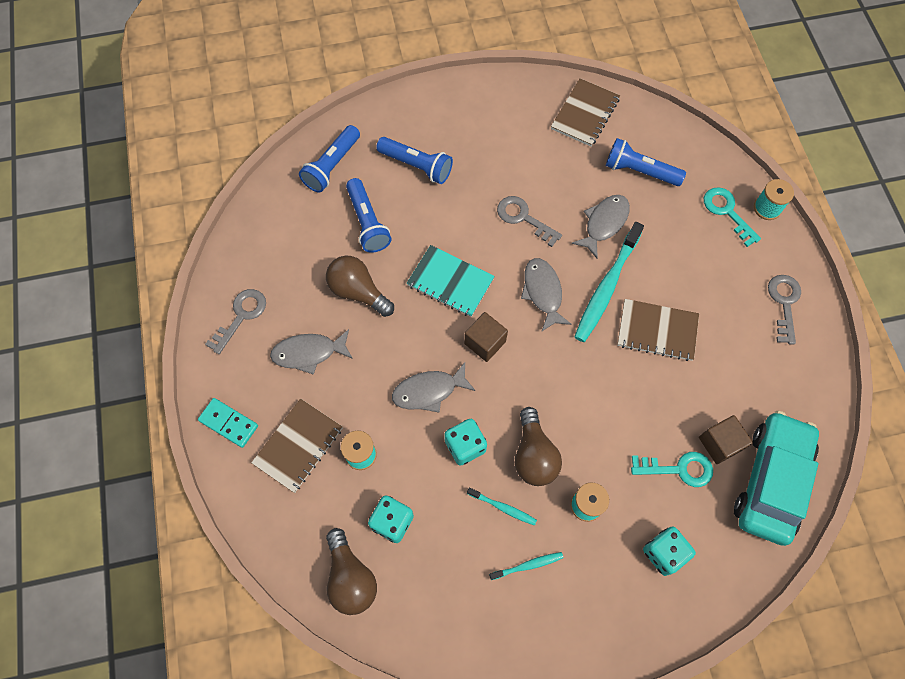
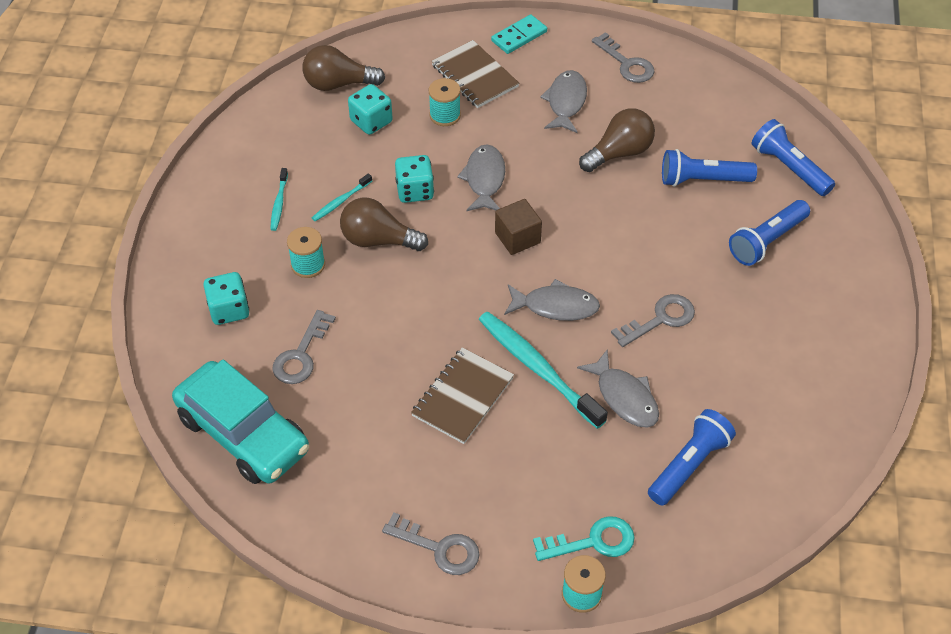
camera: 110 degrees right, 15 degrees down
turquoise notebook [406,245,495,317] -> none
brown notebook [551,78,620,147] -> none
turquoise key [631,452,713,487] -> grey key [272,310,336,384]
brown cube [699,415,753,464] -> none

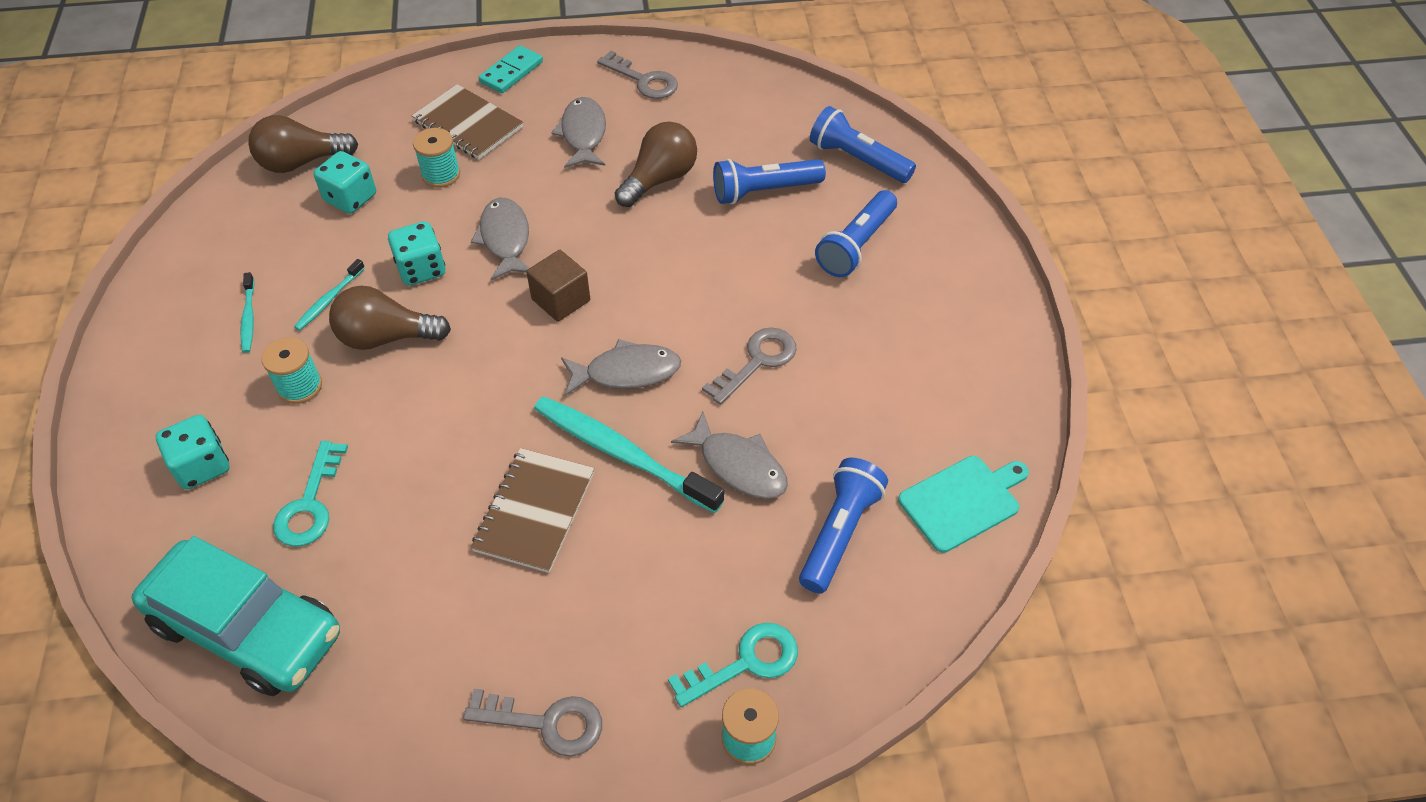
camera: 15 degrees left, 0 degrees up
grey key [272,310,336,384] -> turquoise key [273,441,348,547]
none -> turquoise cutting board [898,456,1029,553]

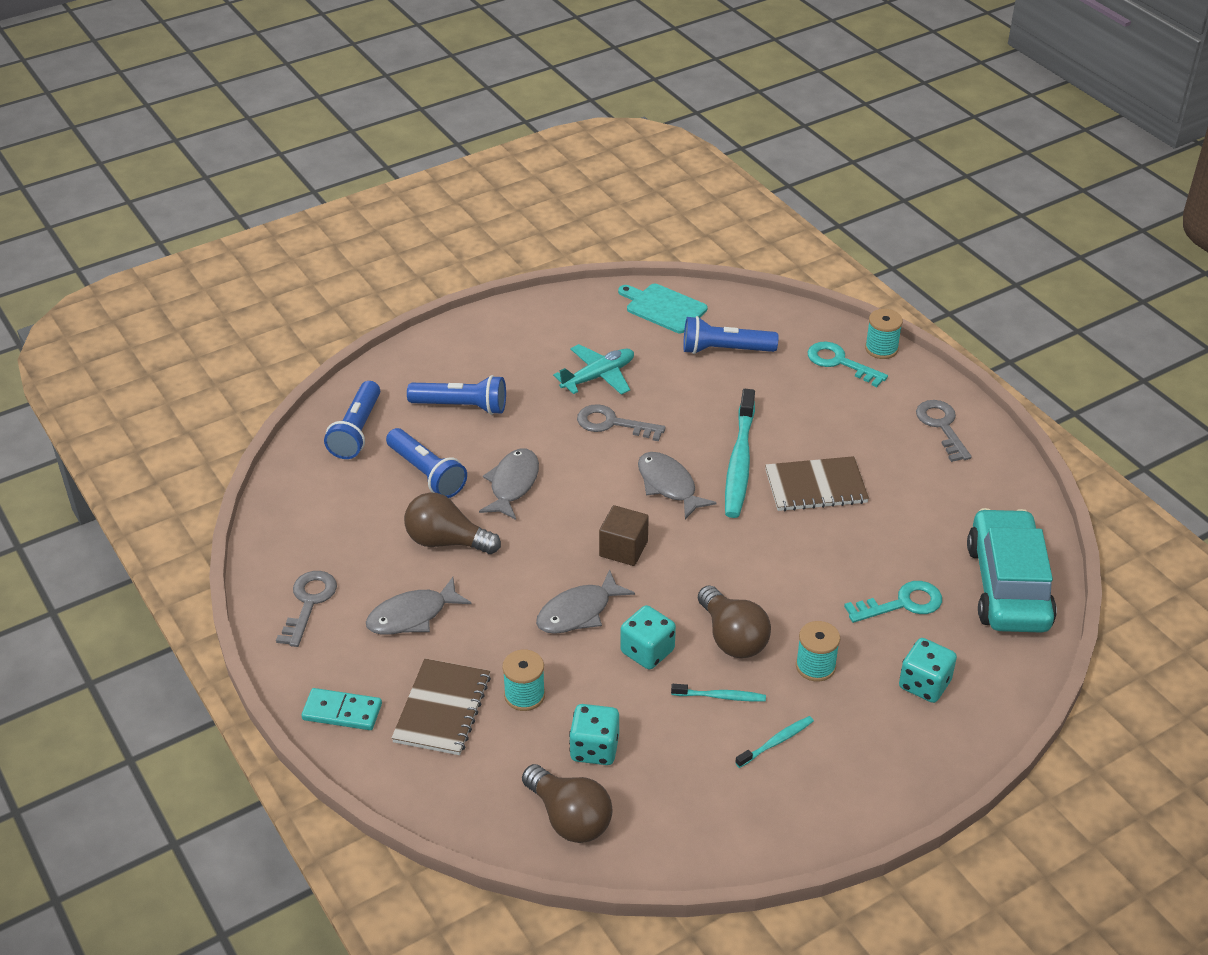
camera: 115 degrees left, 10 degrees down
grey fish [671,412,788,499] -> grey fish moved to [479,449,539,520]
none -> turquoise plane [553,344,634,395]

